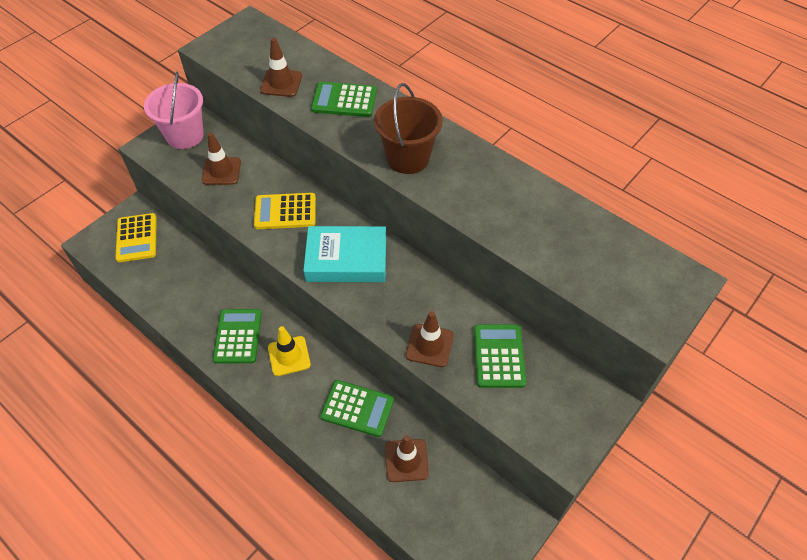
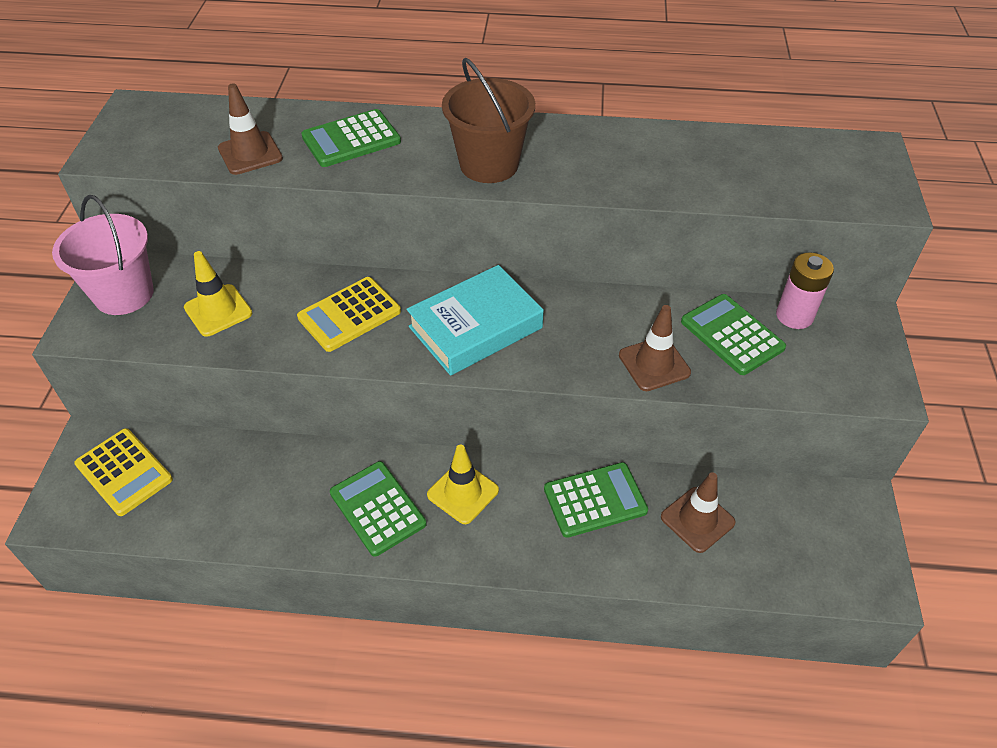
camera: 35 degrees left, 5 degrees down
brown traffic cone [202,133,241,185] -> yellow traffic cone [184,251,252,337]
none -> pink battery [776,253,834,329]

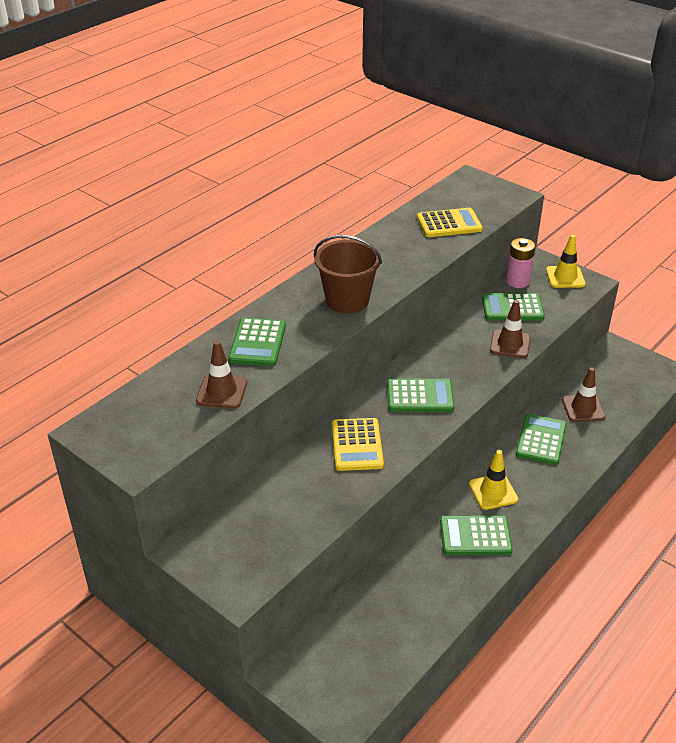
camera: 55 degrees left, 10 degrees down
pink bucket [52,195,154,315] -> none
yellow calculator [74,428,173,516] -> yellow calculator moved to [417,208,483,237]
yellow traffic cone [184,251,252,337] -> yellow traffic cone moved to [546,235,585,288]
turquoise book [406,265,544,376] -> green calculator [387,379,454,412]

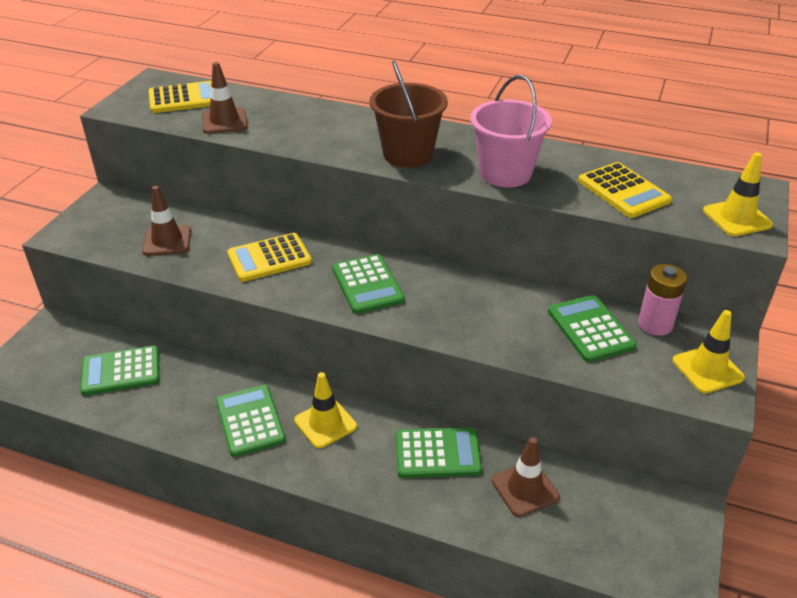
camera: 70 degrees right, 0 degrees up
green calculator [228,317,286,366] -> green calculator moved to [80,346,160,396]
brown traffic cone [490,300,530,358] -> brown traffic cone moved to [142,186,191,256]
none -> yellow calculator [149,81,212,113]
none -> pink bucket [470,75,552,187]
none -> yellow traffic cone [703,152,773,236]

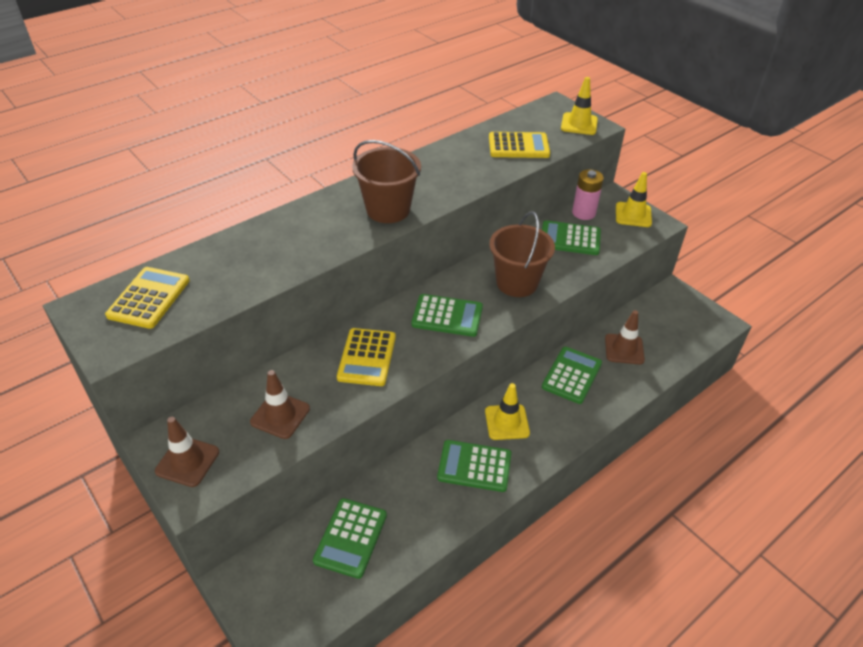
camera: 60 degrees left, 5 degrees up
brown traffic cone [202,62,248,134] -> brown traffic cone moved to [155,417,219,487]
pink bucket [470,75,552,187] -> none
none -> brown bucket [489,211,555,297]

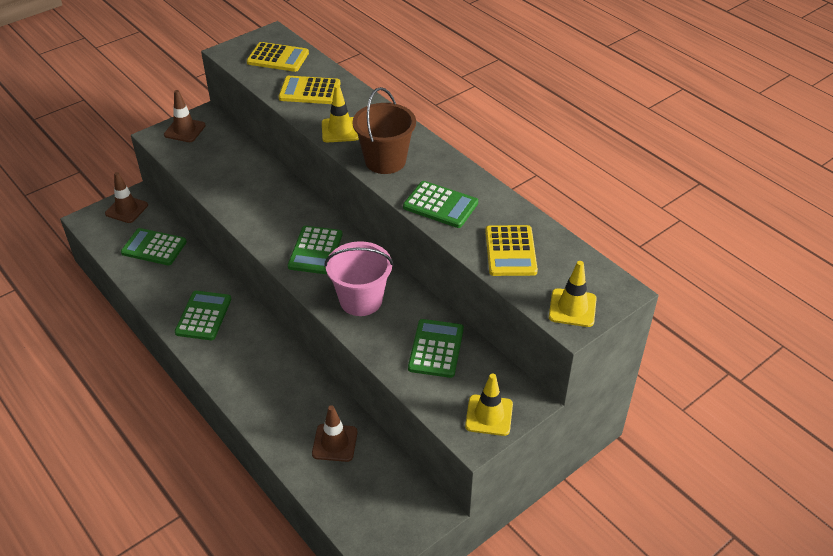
camera: 90 degrees right, 0 degrees up
brown traffic cone [250,370,310,439] -> brown traffic cone moved to [105,172,148,223]
yellow calculator [337,328,396,386] -> yellow calculator moved to [279,76,341,104]
yellow traffic cone [485,383,530,440] -> yellow traffic cone moved to [322,85,359,142]
brown bucket [489,211,555,297] -> pink bucket [324,241,394,316]
green calculator [542,347,602,404] -> green calculator moved to [403,181,478,228]
pink battery [572,169,604,220] -> none

